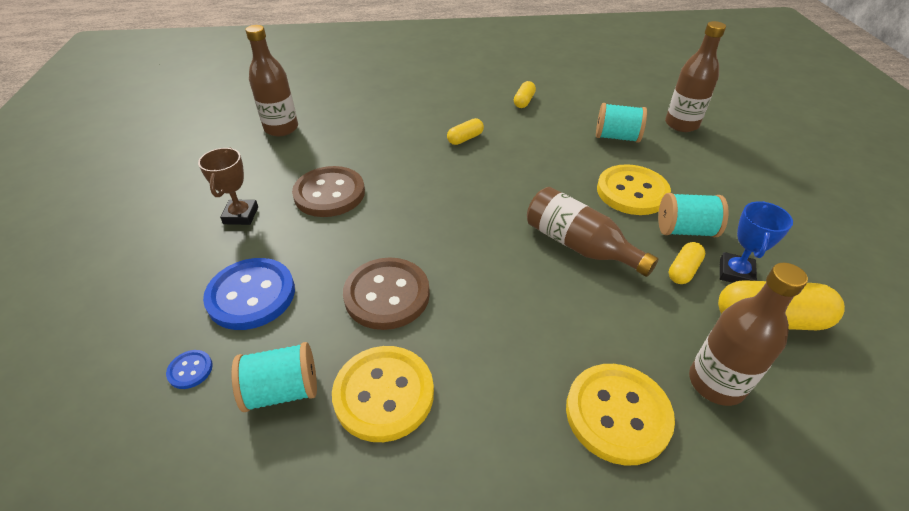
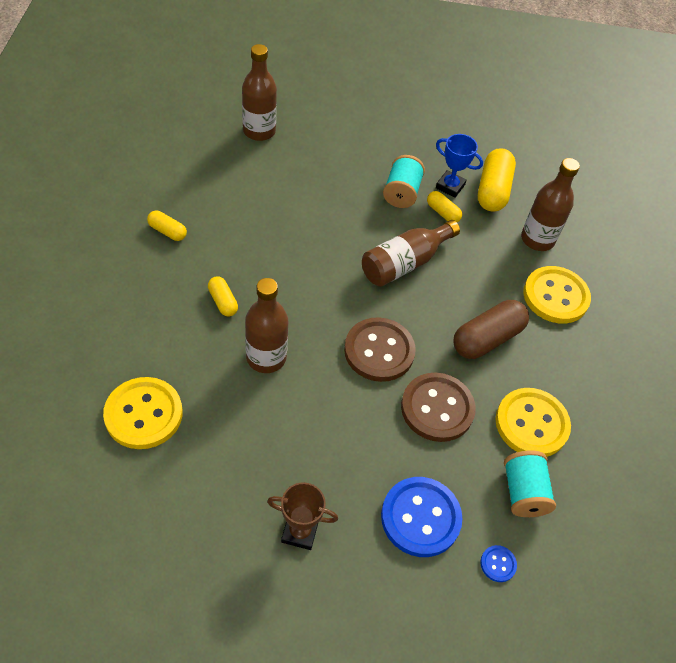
camera: 85 degrees left, 10 degrees up
brown bottle [245,25,298,136] -> brown bottle moved to [245,278,288,373]
brown button [292,166,365,217] -> brown button moved to [344,317,416,382]
turquoise spool [596,103,647,143] -> none
yellow button [597,164,671,215] -> yellow button moved to [103,377,182,449]
none -> brown capsule [453,300,529,359]

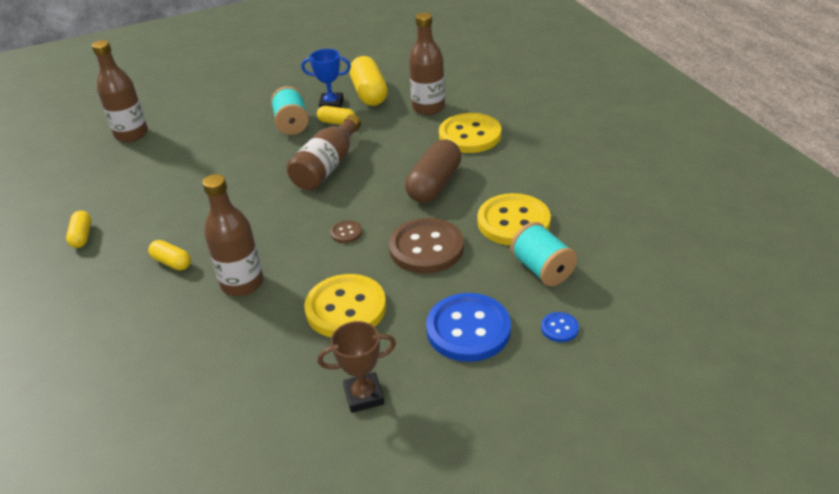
camera: 20 degrees left, 15 degrees down
yellow button [103,377,182,449] -> yellow button moved to [304,274,386,337]
yellow capsule [147,211,187,241] -> yellow capsule turned 75 degrees clockwise [66,211,91,248]
brown button [344,317,416,382] -> brown button [330,220,362,243], size x0.44

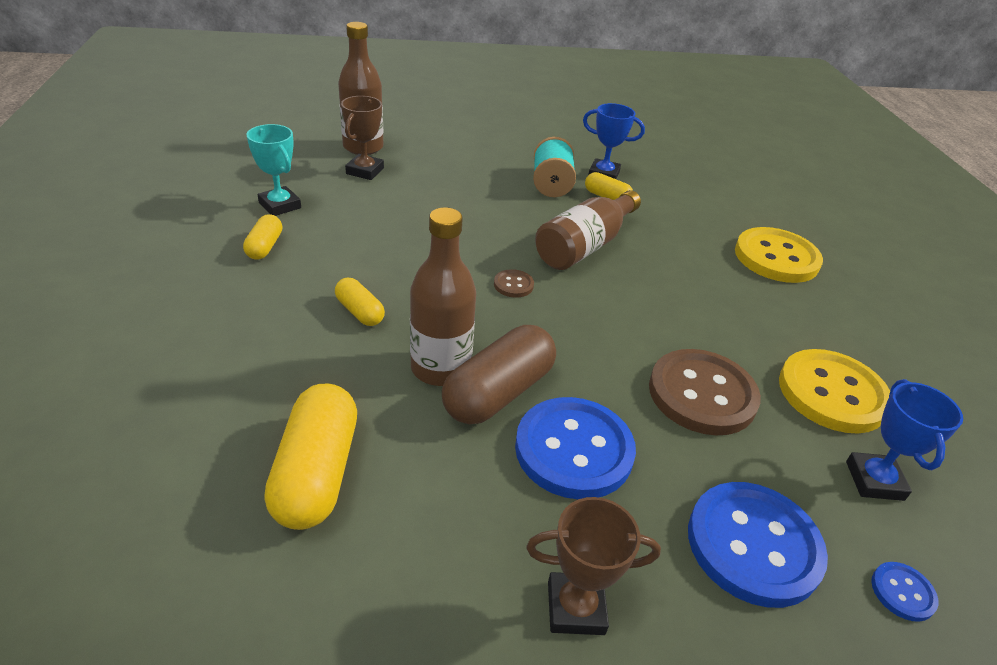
camera: 10 degrees right, 0 degrees up
yellow button [304,274,386,337] -> blue button [515,397,636,499]
brown button [330,220,362,243] -> brown button moved to [494,269,534,297]
yellow capsule [349,56,388,106] -> yellow capsule moved to [264,384,357,530]
brown capsule [405,139,461,203] -> brown capsule moved to [442,325,556,425]
brown bottle [409,12,445,115] -> none
turquoise spool [510,222,577,286] -> blue trophy [846,379,963,501]
none -> turquoise trophy [246,124,301,216]
none -> brown trophy [341,96,384,180]

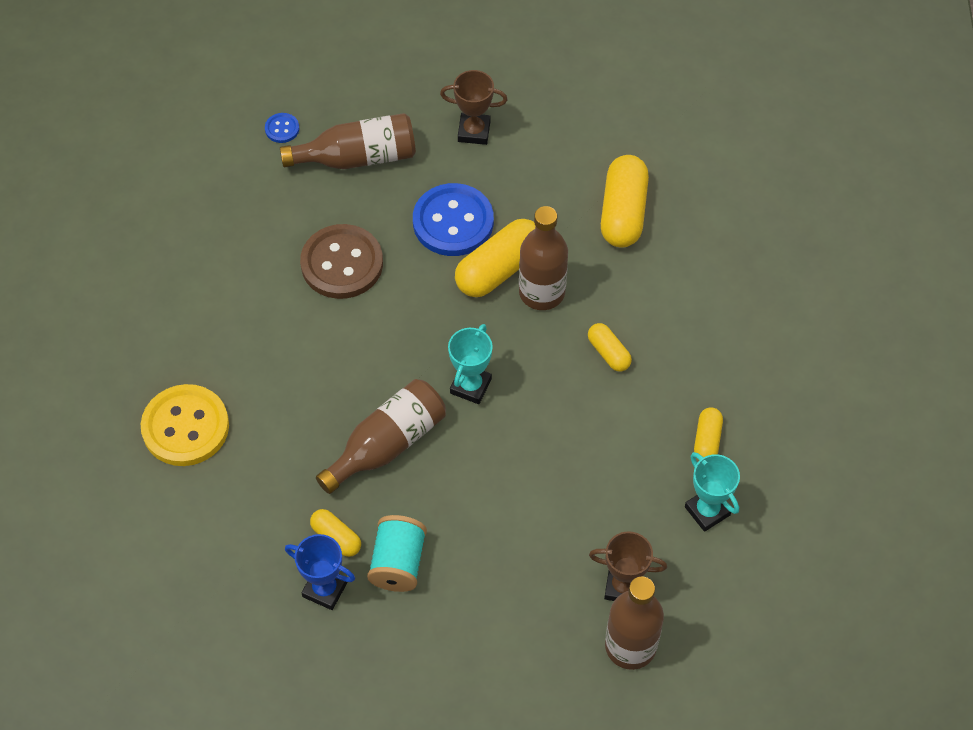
camera: 170 degrees left, 20 degrees up
brown trophy [341,96,384,180] -> brown trophy turned 75 degrees clockwise [589,531,667,601]
brown capsule [442,325,556,425] -> yellow capsule [455,219,535,297]
brown button [494,269,534,297] -> turquoise trophy [448,324,493,404]
blue button [688,482,828,608] -> brown bottle [280,113,416,169]
yellow button [779,349,890,433] -> none
blue trophy [846,379,963,501] -> none

